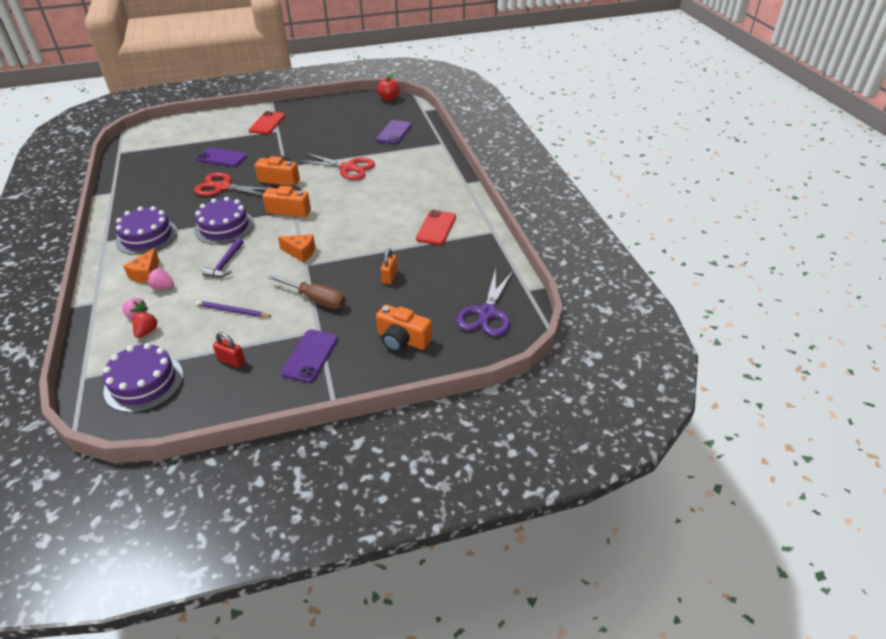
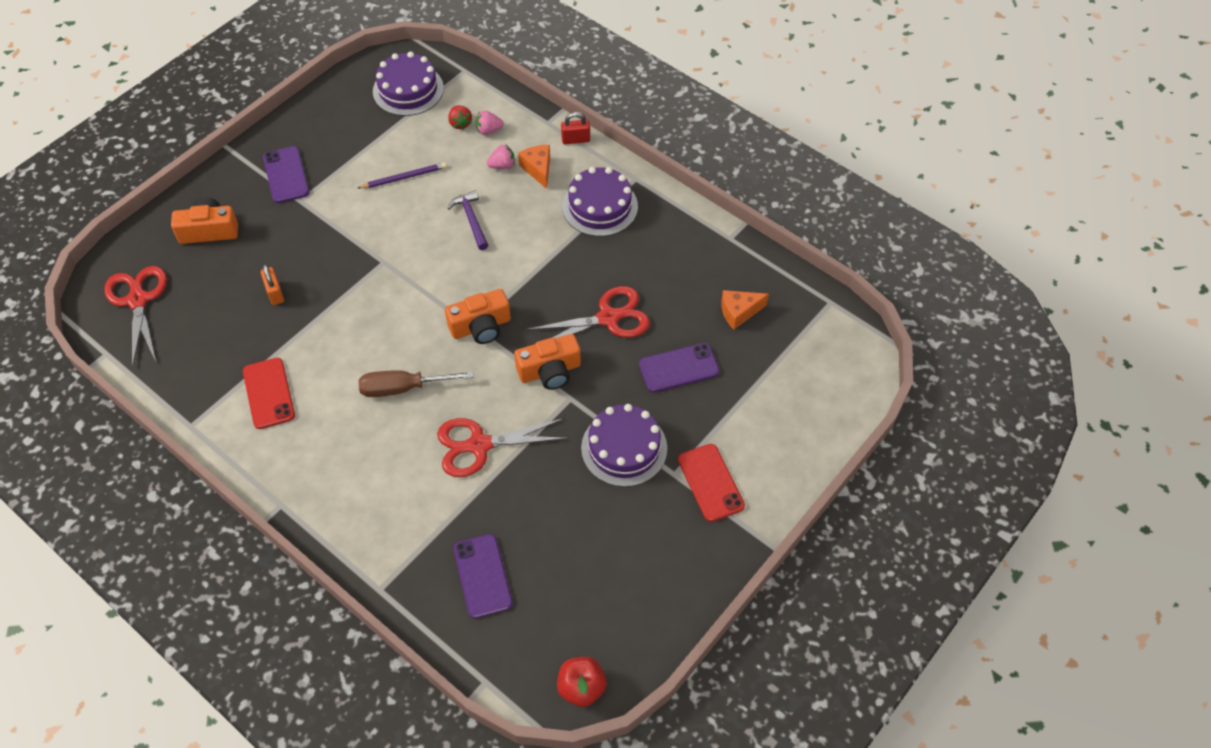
camera: 145 degrees right, 15 degrees up
purple cake [194,197,254,245] -> purple cake moved to [581,404,667,487]
red padlock [213,332,245,368] -> red padlock moved to [561,112,590,144]
brown screwdriver [267,275,346,309] -> brown screwdriver moved to [358,370,473,397]
orange cheese [278,234,315,263] -> orange cheese moved to [721,290,769,329]
purple scissors [456,268,513,337] -> red scissors [104,266,167,368]

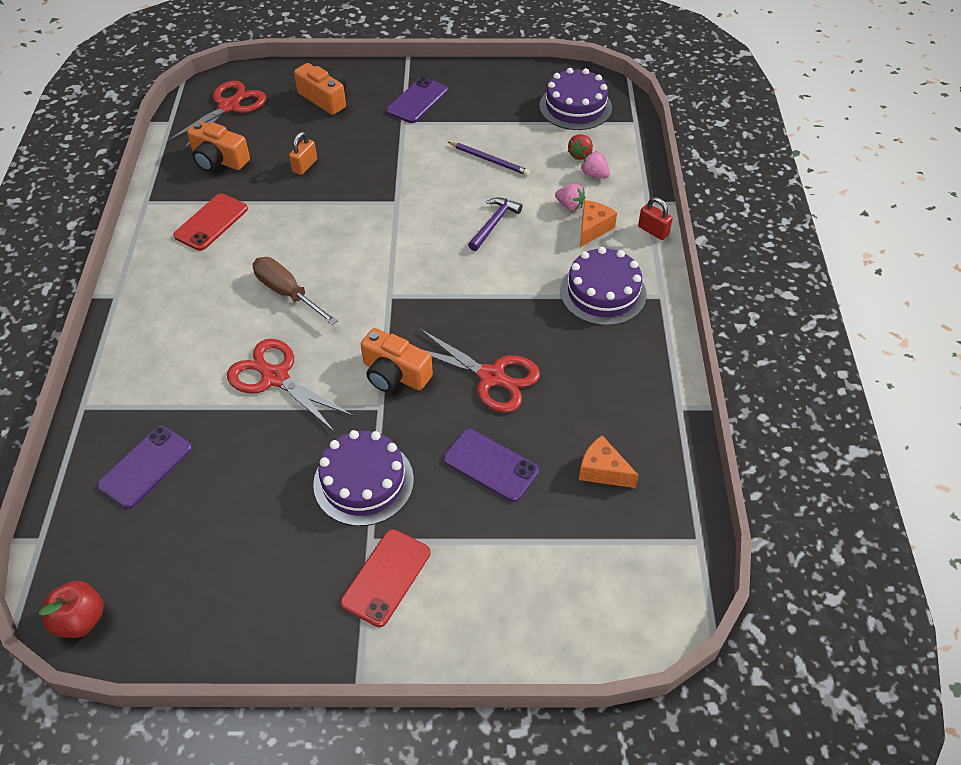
camera: 50 degrees right, 5 degrees down
orange camera [445,289,511,344] -> orange camera moved to [187,121,250,172]

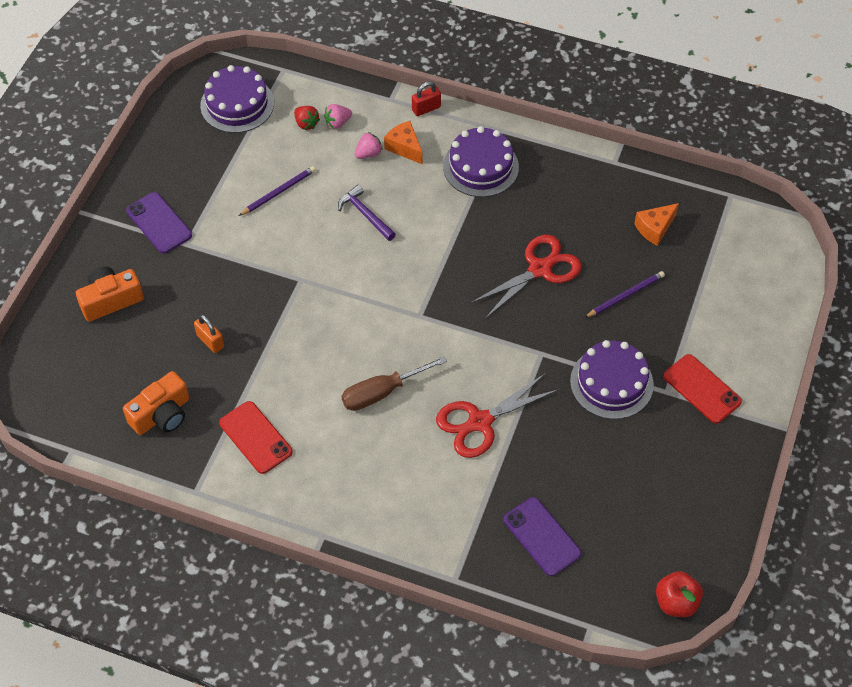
camera: 70 degrees left, 5 degrees up
red scissors [168,81,266,150] -> none
orange camera [361,328,433,392] -> none
purple phone [444,429,539,502] -> purple pencil [584,271,665,318]

